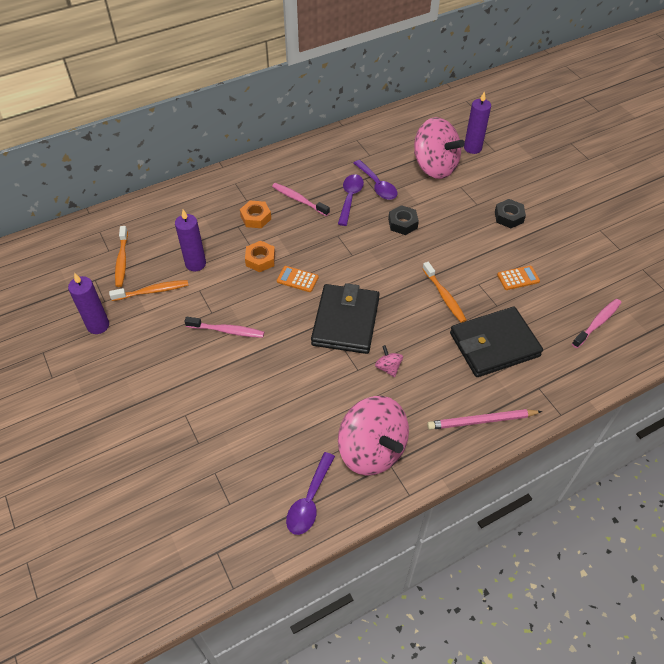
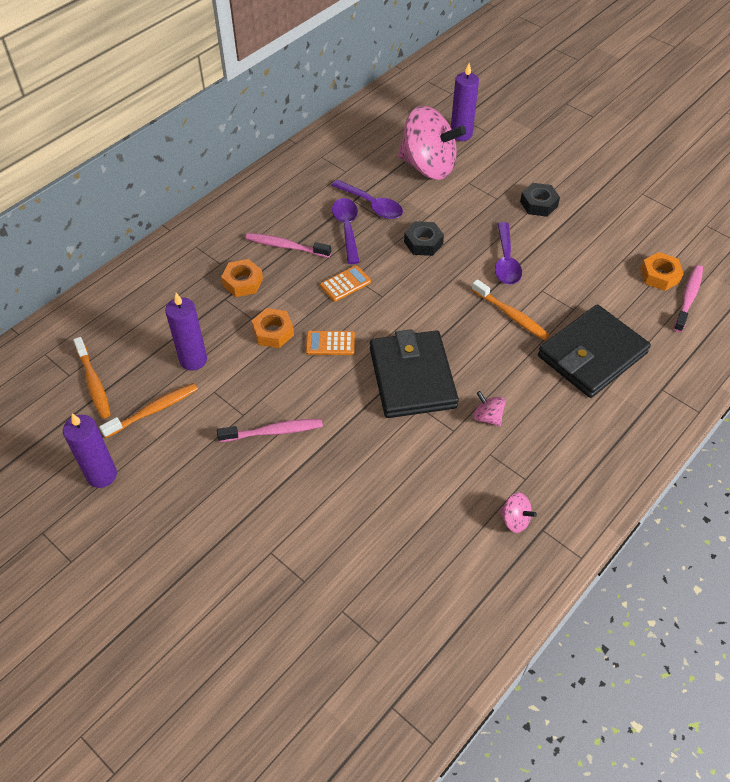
camera: 20 degrees left, 0 degrees up
purple spoon [286,452,335,535] -> purple spoon moved to [495,222,522,285]
pink spinning top [338,396,409,476] -> pink spinning top [499,493,537,533], size x0.40
pink pencil [427,409,542,430] -> none
orange calculator [497,265,540,290] -> orange calculator moved to [320,265,371,302]
none -> orange nut [640,252,684,291]

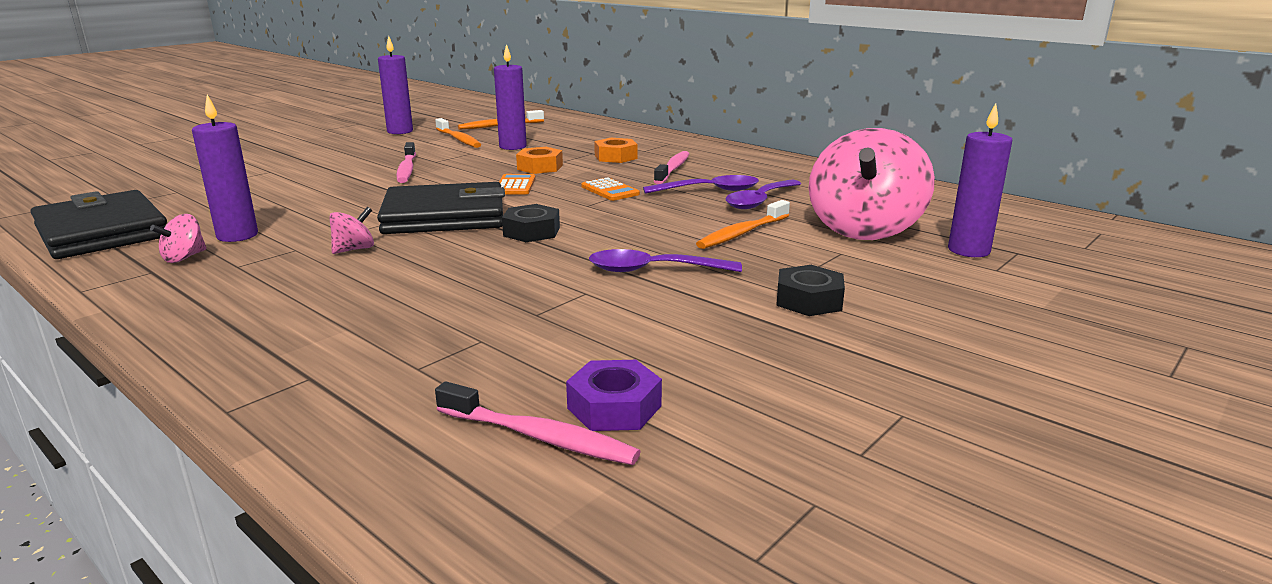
camera: 90 degrees right, 30 degrees down
black nut [404,221,444,256] -> black nut moved to [502,204,560,242]
orange toothbrush [472,279,550,341] -> orange toothbrush moved to [696,200,790,249]
black wallet [538,305,651,398] -> black wallet moved to [31,190,167,259]
orange nut [640,252,684,291] -> purple nut [566,360,662,431]
none -> purple candle [192,95,258,242]

